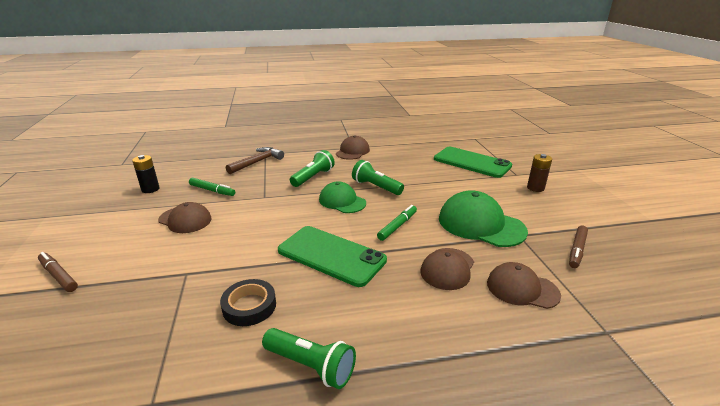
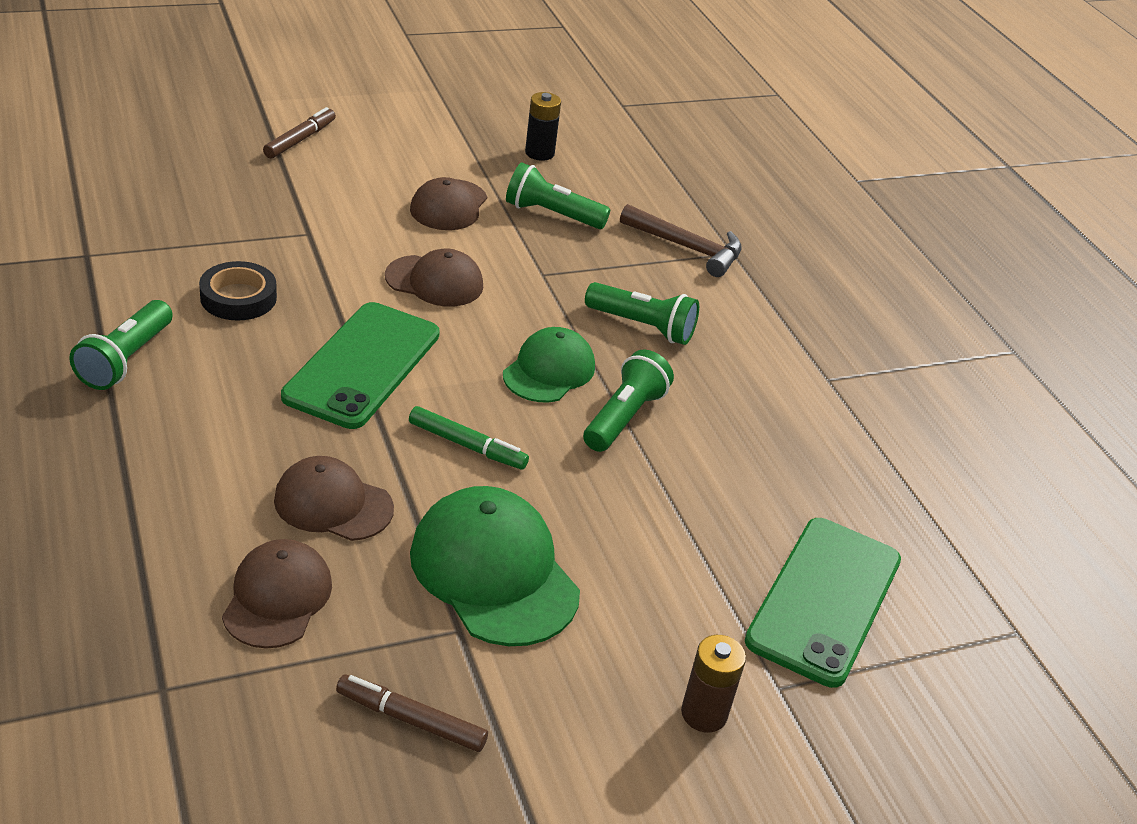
camera: 75 degrees right, 10 degrees up
green marker [189,178,235,196] -> green flashlight [506,162,610,229]
brown cap [336,135,370,160] -> brown cap moved to [385,249,483,307]
green cap [439,190,528,247] -> green cap turned 60 degrees counterclockwise [410,486,580,646]

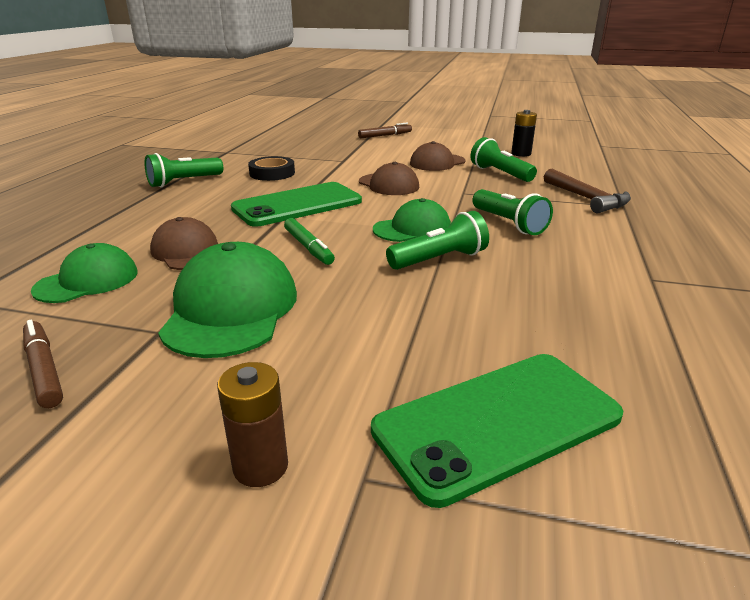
camera: 40 degrees right, 10 degrees down
brown cap [222,539,332,648] -> green cap [31,243,138,303]

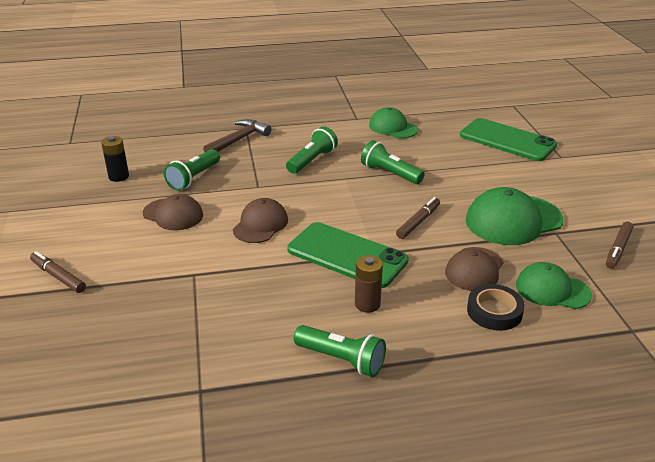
camera: 115 degrees left, 5 degrees up
brown battery [217,362,288,487] -> brown battery moved to [355,255,383,313]
black tape [248,156,295,181] -> black tape moved to [467,284,525,331]
green marker [284,218,335,265] -> brown marker [396,197,440,239]
green cap [373,198,451,242] -> green cap moved to [369,107,418,138]

